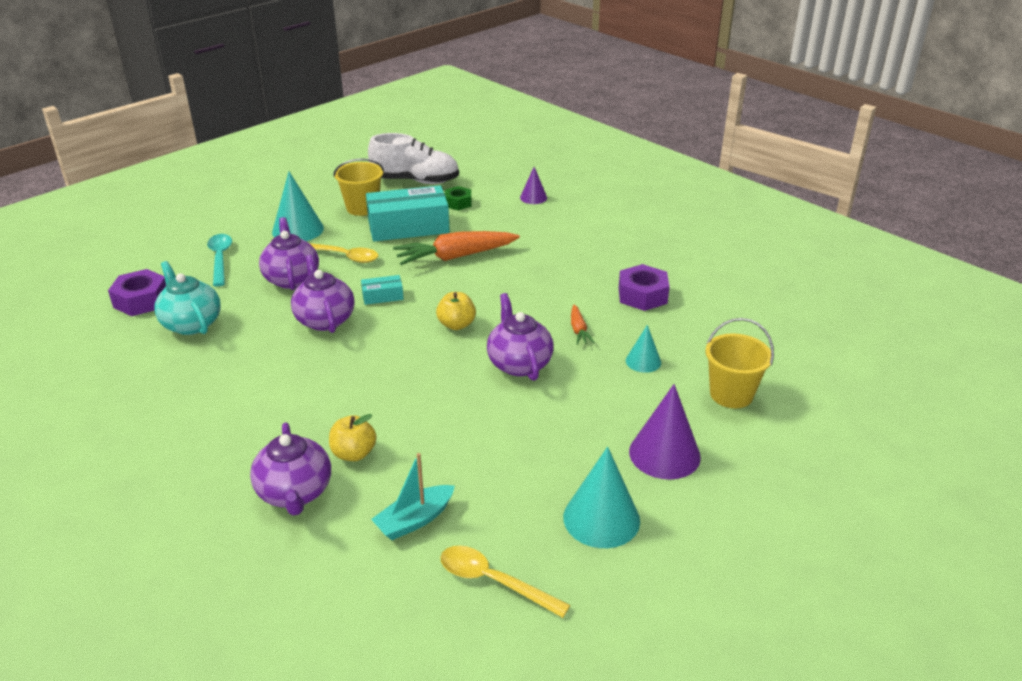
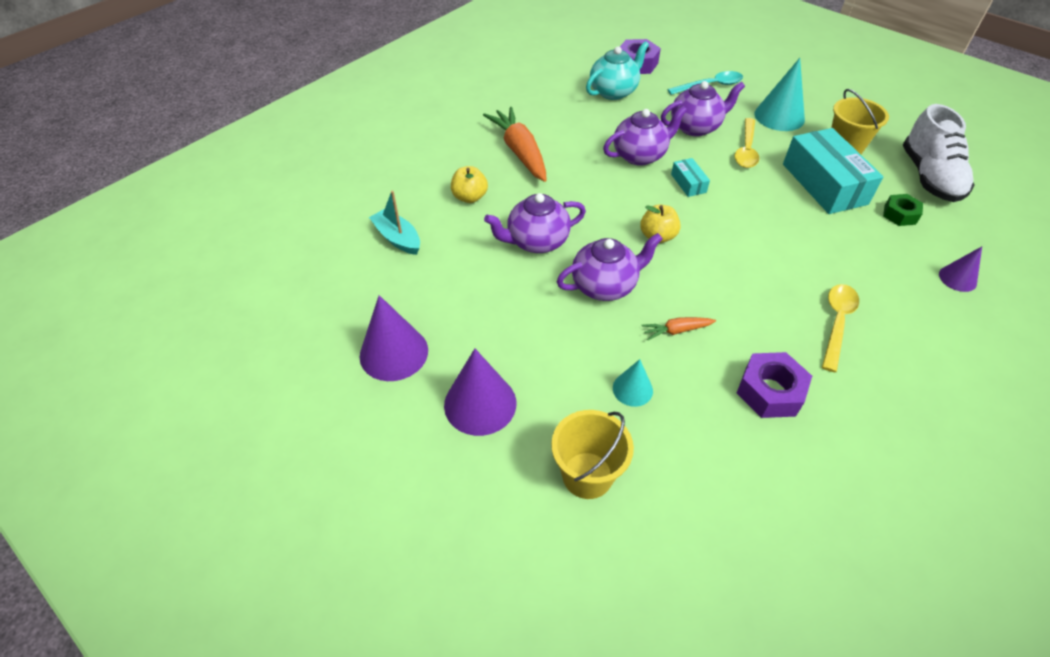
camera: 85 degrees right, 15 degrees up
purple teapot [250,422,331,516] -> purple teapot moved to [484,193,586,253]
orange carrot [393,231,520,265] -> orange carrot moved to [483,107,547,182]
yellow spoon [440,546,570,618] -> yellow spoon moved to [822,284,859,372]
turquoise cone [563,447,640,548] -> purple cone [360,295,428,381]

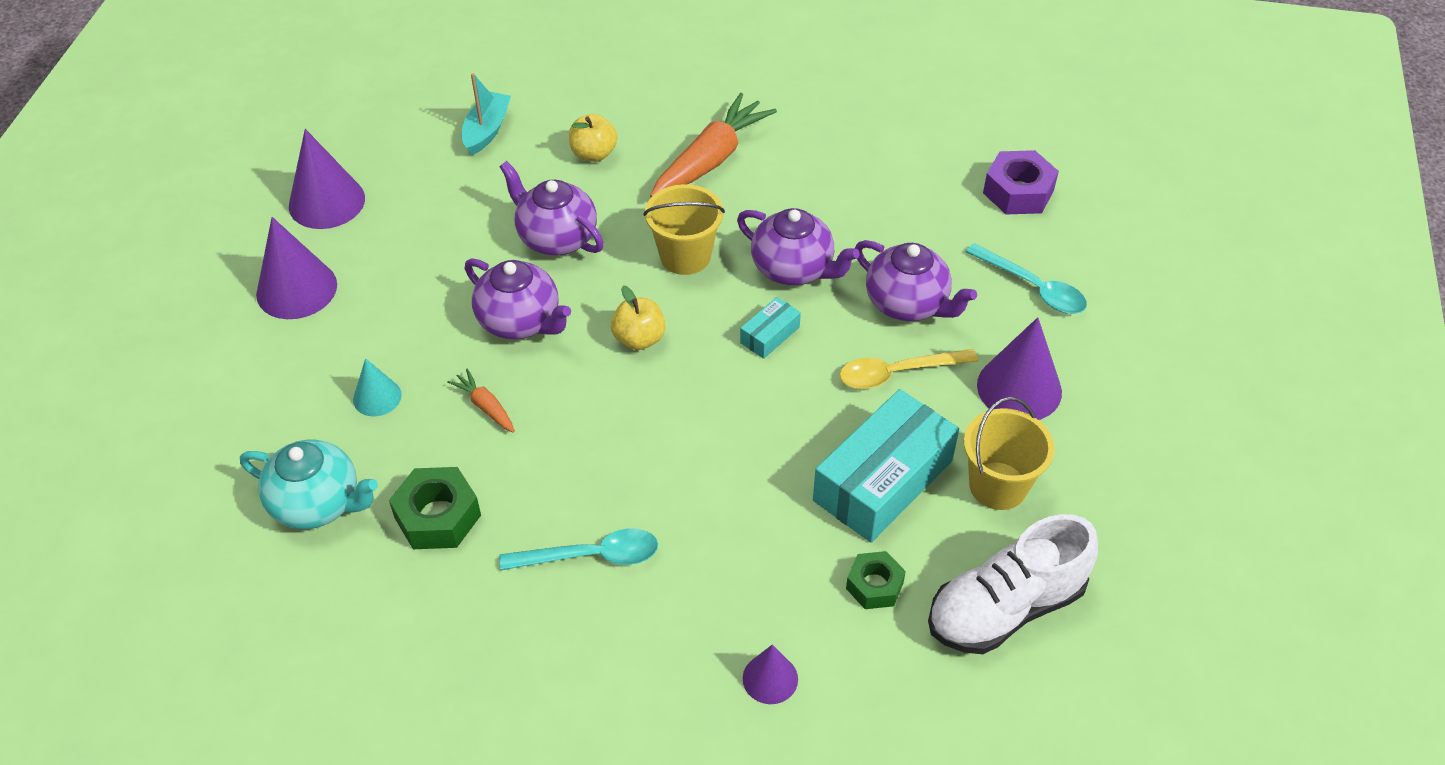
camera: 60 degrees right, 0 degrees up
yellow bucket [551,410,634,499] -> yellow bucket moved to [643,184,725,275]
turquoise teapot [586,41,649,100] -> turquoise teapot moved to [240,440,378,529]
purple nut [737,352,812,418] -> green nut [389,467,481,549]
turquoise cone [754,58,805,131] -> purple cone [977,317,1062,420]
yellow spoon [822,284,859,372] -> turquoise spoon [499,529,658,571]

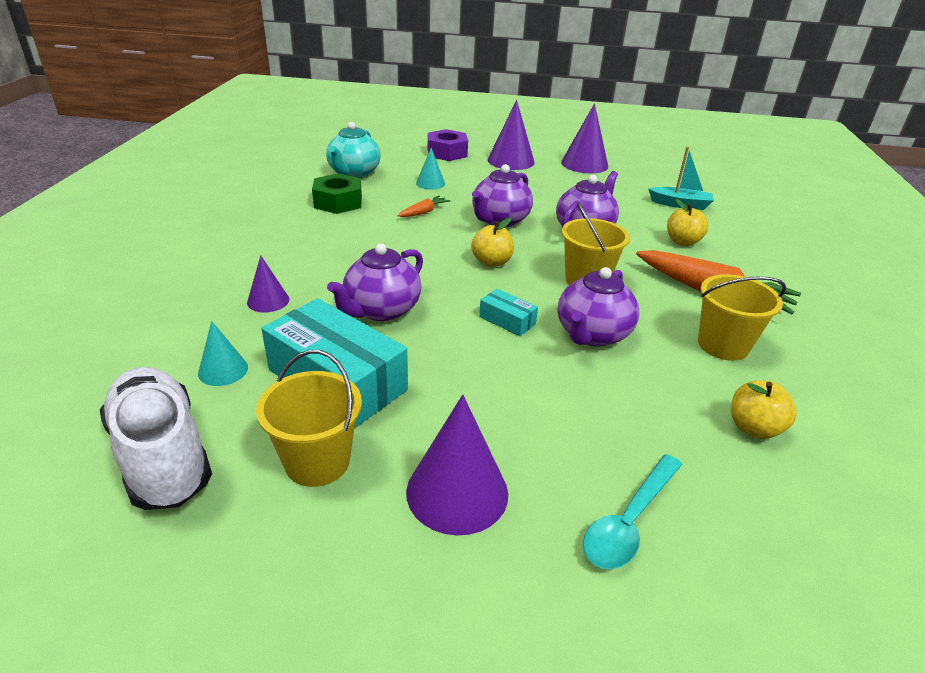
camera: 85 degrees right, 15 degrees down
turquoise spoon [499,529,658,571] -> none
purple cone [743,645,798,704] -> purple cone moved to [247,255,289,313]
yellow spoon [840,349,978,389] -> none
green nut [846,551,906,609] -> turquoise cone [198,321,248,386]
purple teapot [855,240,977,321] -> purple teapot moved to [327,243,423,321]
purple nut [983,150,1059,214] -> purple nut moved to [428,129,468,161]
none -> yellow bucket [698,274,786,361]
none -> yellow apple [731,380,797,439]

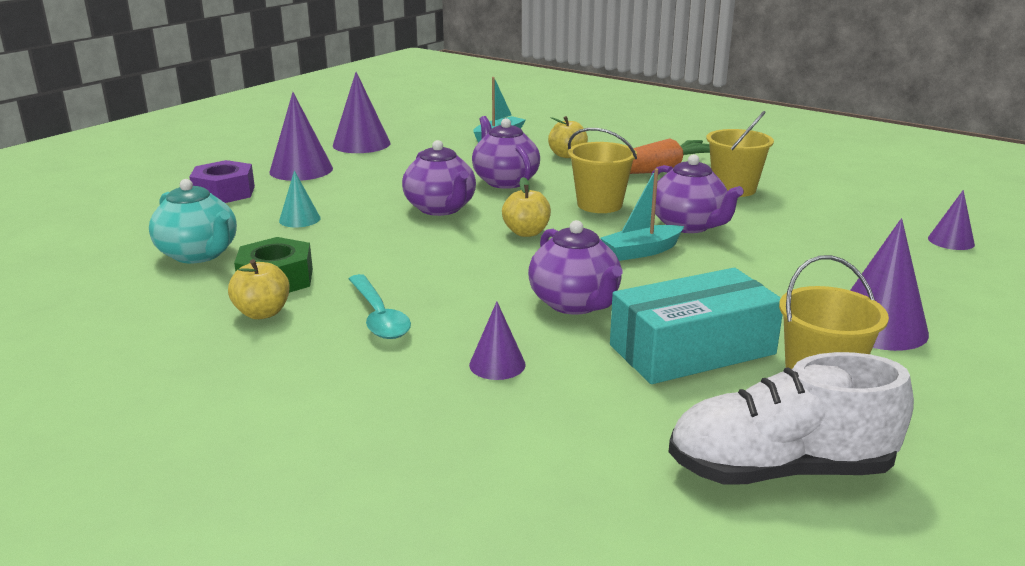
camera: 60 degrees left, 10 degrees down
turquoise cone [198,321,248,386] -> none
orange carrot [397,195,451,217] -> none
turquoise box [479,289,538,336] -> turquoise boat [600,169,684,261]
turquoise spoon [583,454,683,569] -> turquoise spoon moved to [349,274,411,339]
yellow apple [731,380,797,439] -> yellow apple moved to [228,259,290,319]
none -> purple cone [928,190,975,250]

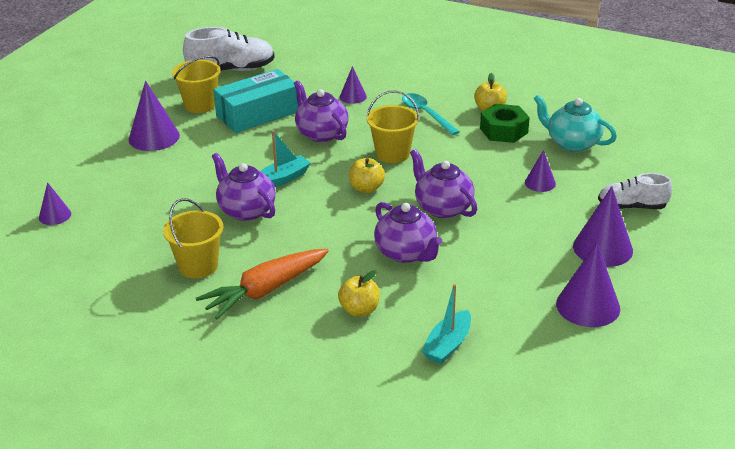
camera: 170 degrees right, 10 degrees up
purple nut [189,160,255,203] -> white shoe [598,173,672,209]
turquoise cone [279,170,321,227] -> purple cone [525,150,556,192]
yellow bucket [568,128,637,213] -> yellow bucket moved to [366,90,419,163]

